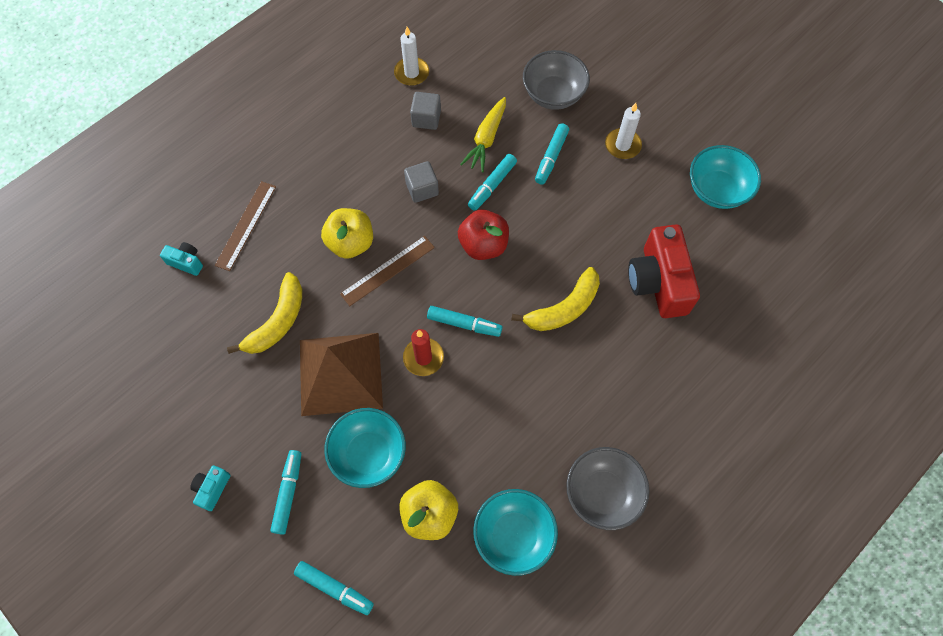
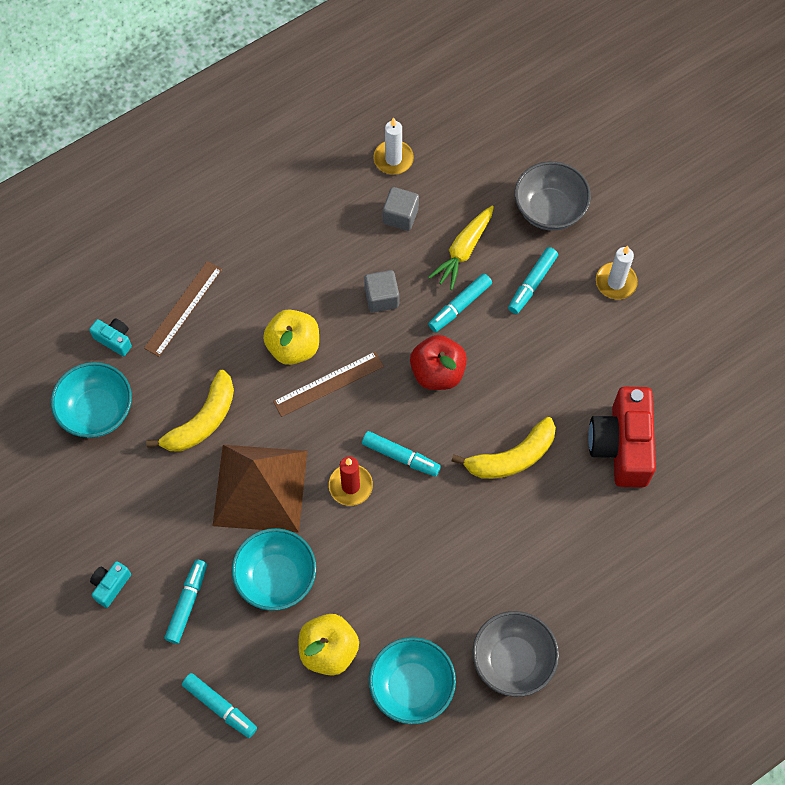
camera: 10 degrees right, 0 degrees up
turquoise bowl [690,145,761,209] -> turquoise bowl moved to [51,362,132,438]

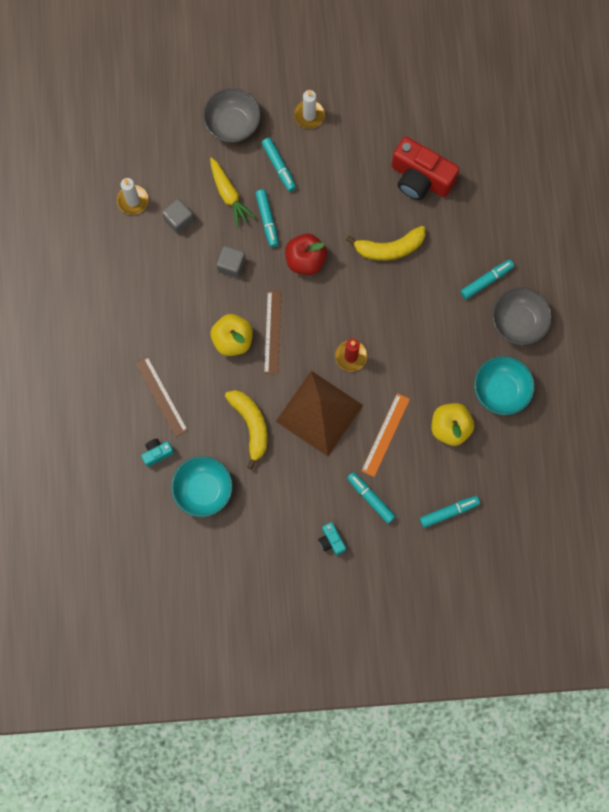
camera: 60 degrees left, 10 degrees up
turquoise bowl [232,528,316,611] -> orange ruler [361,393,410,477]
turquoise marker [362,431,441,477] -> turquoise marker moved to [461,260,514,299]
yellow banana [452,417,556,479] -> yellow banana turned 75 degrees clockwise [346,226,426,261]

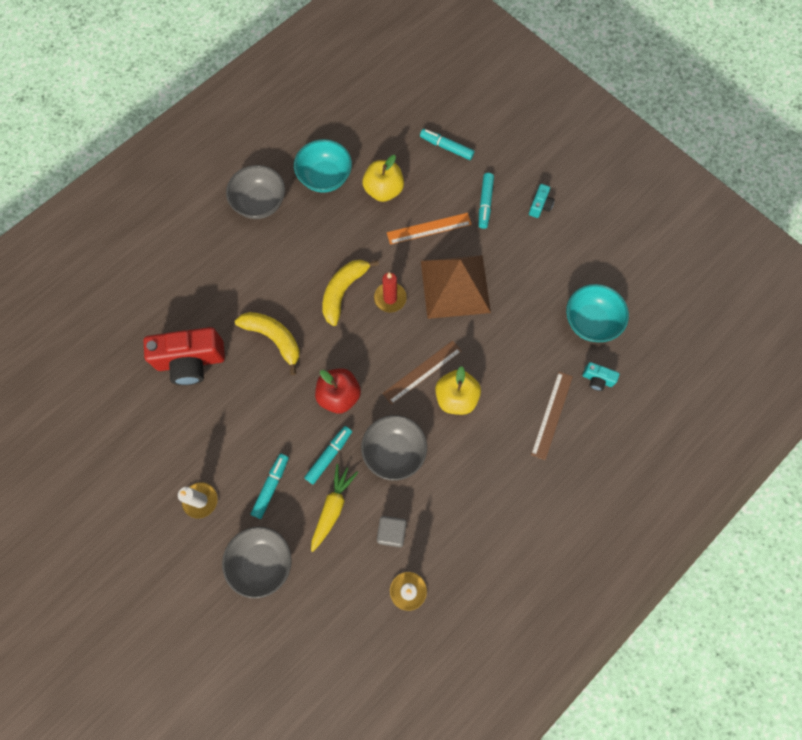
camera: 130 degrees left, 5 degrees down
grey cube [216,246,246,278] -> grey bowl [361,415,427,481]
yellow banana [225,390,268,470] -> yellow banana moved to [322,260,379,326]
red camera [391,137,459,200] -> red camera turned 90 degrees clockwise [144,327,225,385]
turquoise marker [461,260,514,299] -> none

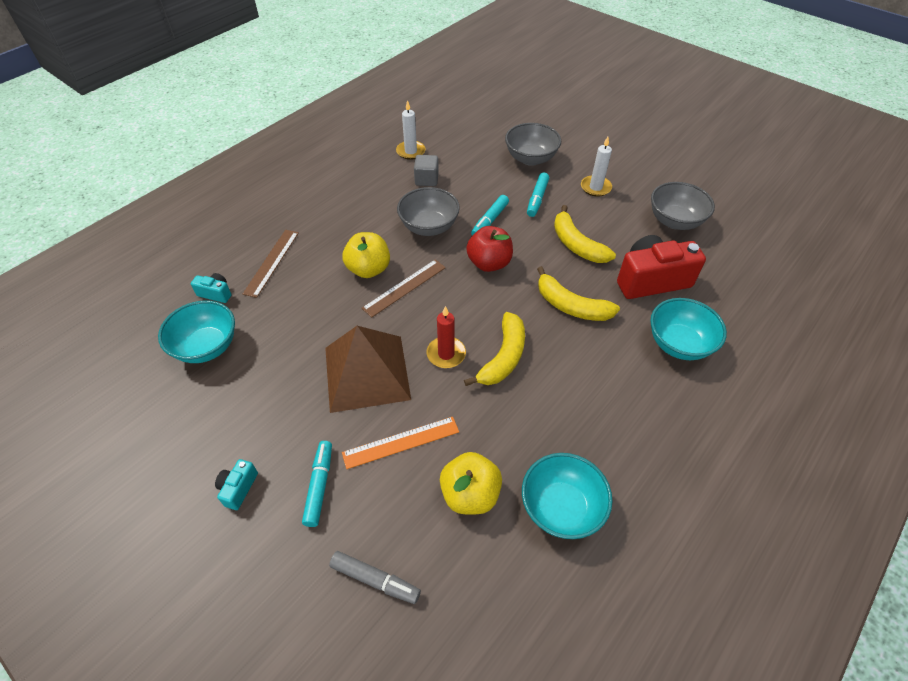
camera: 175 degrees right, 20 degrees down
grey bowl [226,165,285,219] -> grey bowl moved to [651,182,715,230]
yellow carrot [311,464,358,552] -> none
turquoise marker [420,129,474,160] -> grey marker [329,551,421,604]
none -> yellow banana [554,205,616,263]
none -> turquoise bowl [650,298,727,360]

